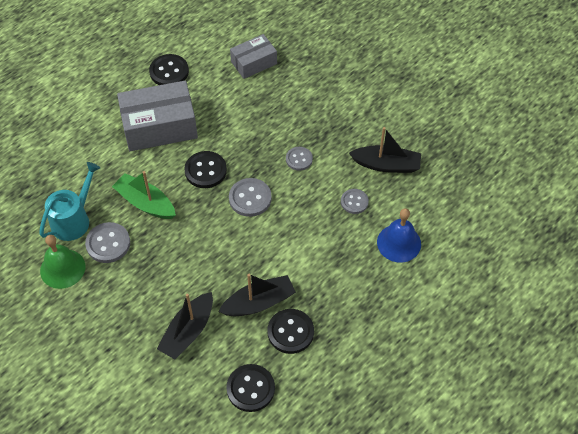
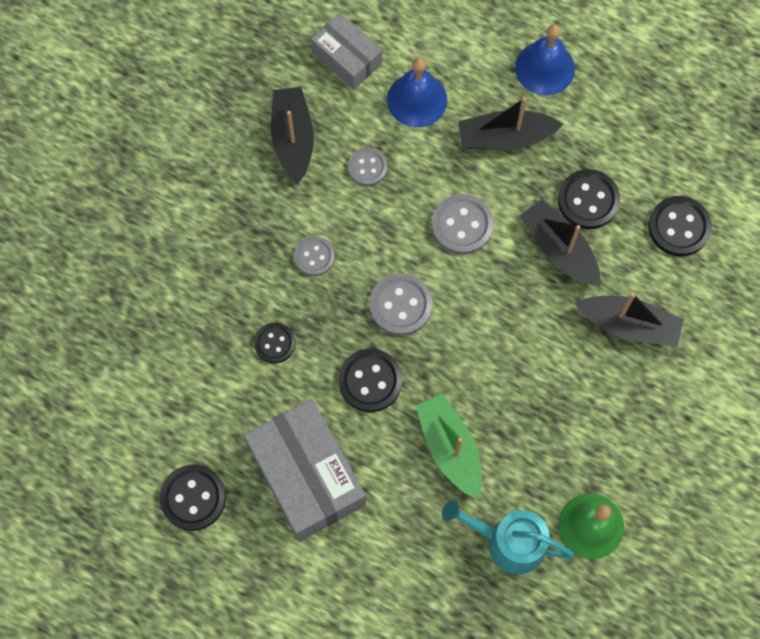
camera: 105 degrees left, 15 degrees up
grey button [85,222,130,263] -> grey button moved to [432,194,494,255]
green boat [112,171,176,219] -> green boat turned 135 degrees clockwise [416,393,482,499]
grey box [230,34,277,79] -> grey box moved to [311,13,382,90]
none -> black button [254,323,295,363]
none -> black boat [458,97,564,149]
none -> blue bell [515,24,575,95]

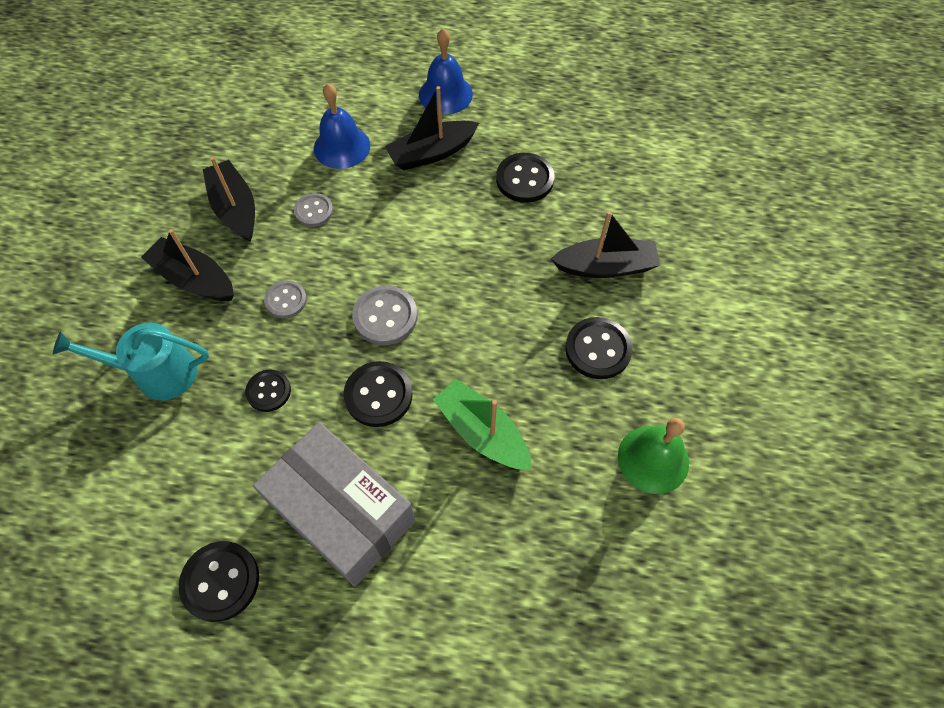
camera: 20 degrees left, 10 degrees down
grey box [311,13,382,90] -> none
grey button [432,194,494,255] -> none
turquoise watering can [442,500,575,574] -> turquoise watering can moved to [53,322,209,400]
black boat [520,199,600,286] -> black boat moved to [141,229,234,301]
black button [648,196,712,256] -> black button moved to [565,317,633,379]

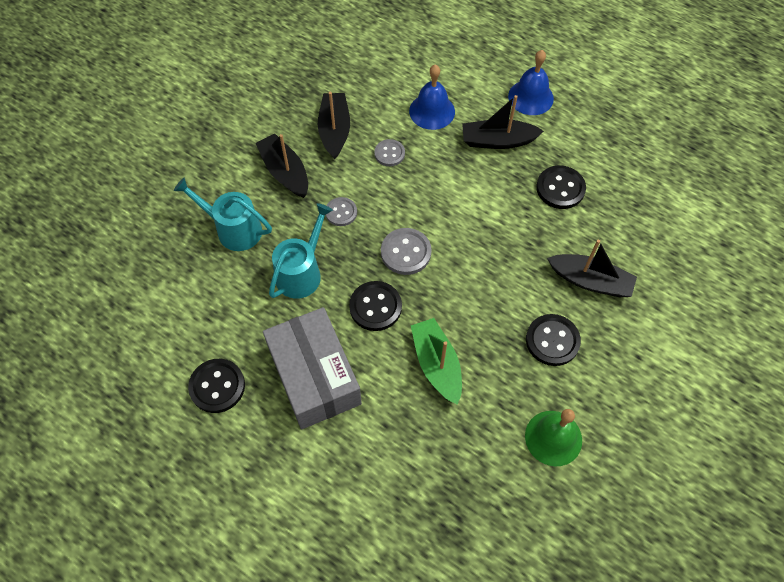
camera: 25 degrees right, 0 degrees up
black button [245,370,291,412] -> turquoise watering can [269,203,333,299]

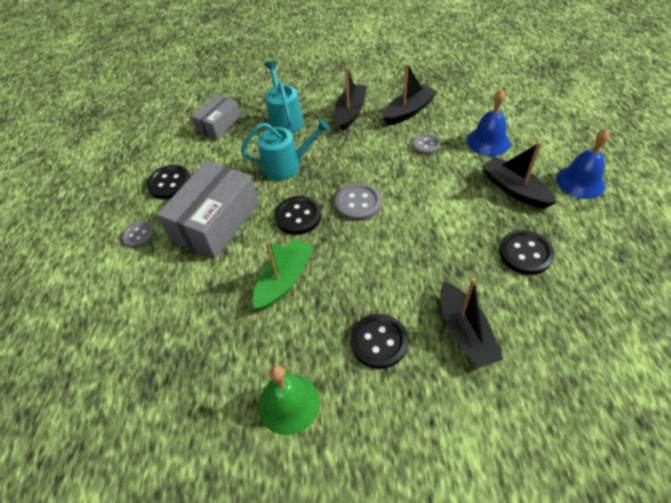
camera: 55 degrees right, 10 degrees down
grey button [326,197,357,226] -> grey button moved to [122,222,154,248]
none -> grey box [191,95,241,140]

